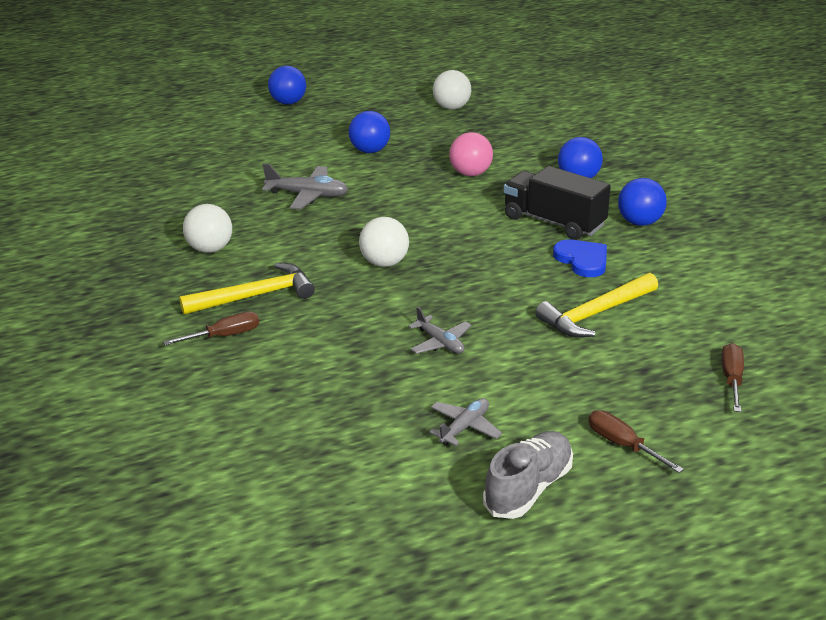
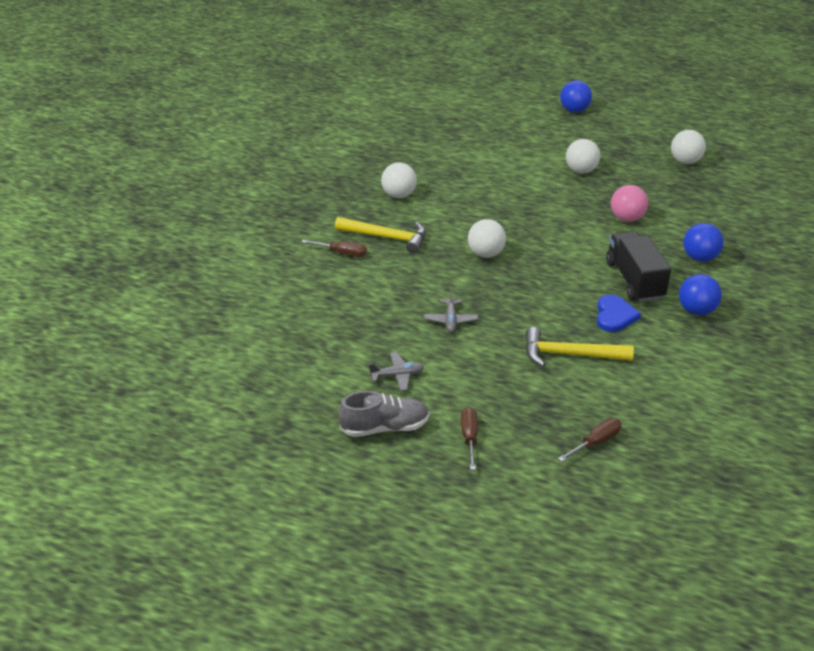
camera: 40 degrees right, 5 degrees up
grey plane [262,163,348,210] -> none
blue ball [349,111,390,153] -> white ball [566,139,600,173]

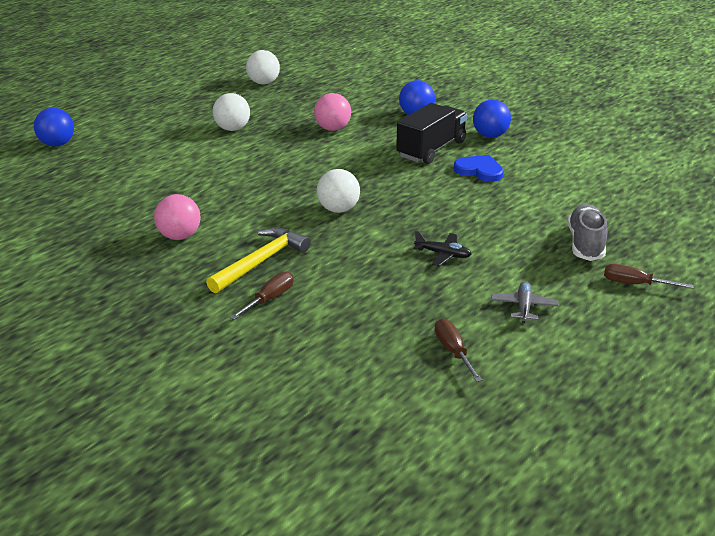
camera: 70 degrees left, 5 degrees down
grey shoe [339,391,429,437] -> grey shoe moved to [568,204,607,261]
white ball [381,163,417,198] -> pink ball [154,194,201,240]
grey plane [424,290,478,333] -> black plane [413,230,472,266]
yellow hammer [526,327,634,367] -> none
brown screwdriver [558,418,621,462] -> brown screwdriver moved to [435,319,482,382]
blue ball [560,80,592,112] -> blue ball moved to [34,108,74,147]
black truck [606,231,671,302] -> black truck turned 120 degrees clockwise [396,103,467,164]

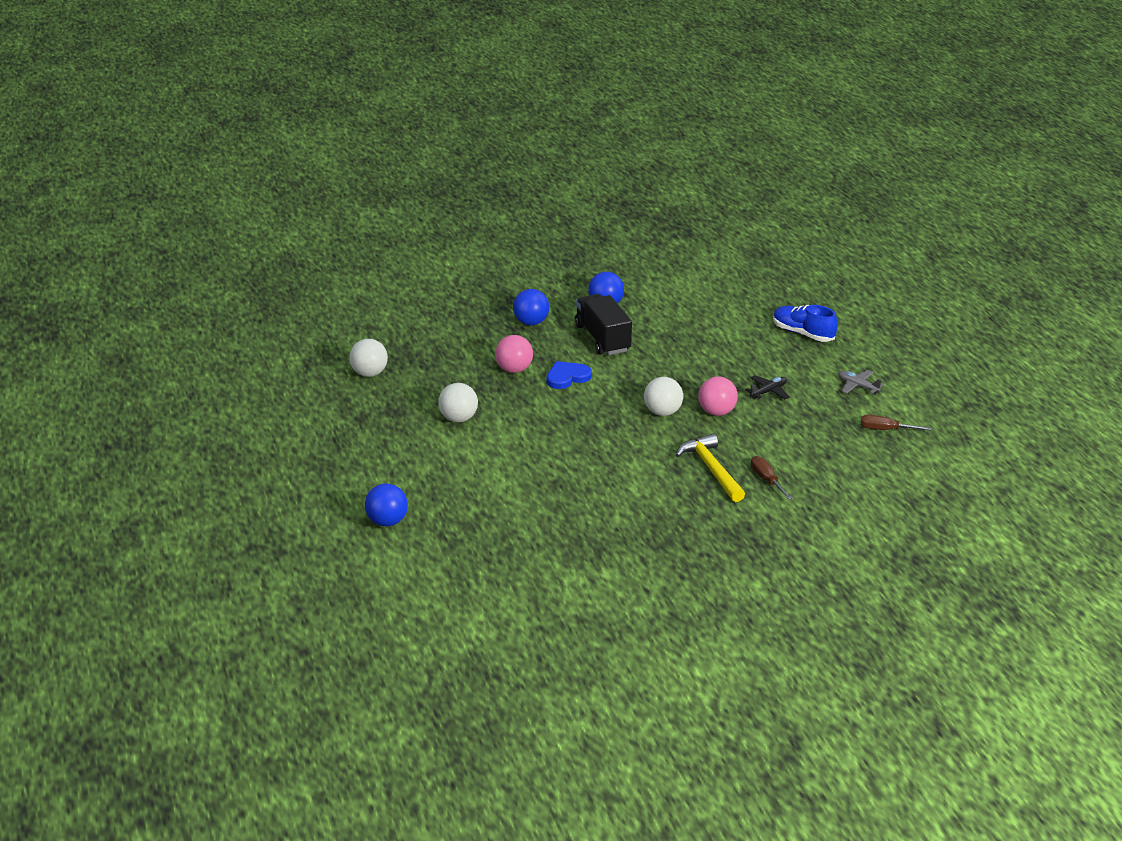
camera: 60 degrees left, 0 degrees up
pink ball [154,194,201,240] -> pink ball moved to [698,377,738,416]
blue heart [454,155,504,182] -> blue heart moved to [547,361,592,389]
grey shoe [568,204,607,261] -> blue shoe [773,305,838,342]
brown screwdriver [604,264,694,289] -> none

